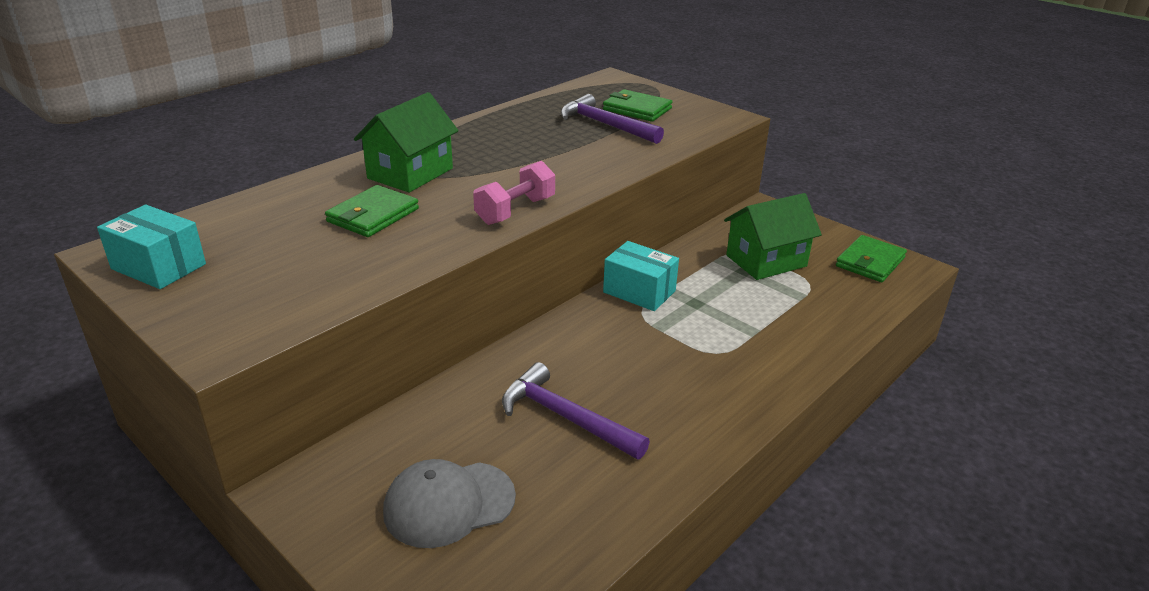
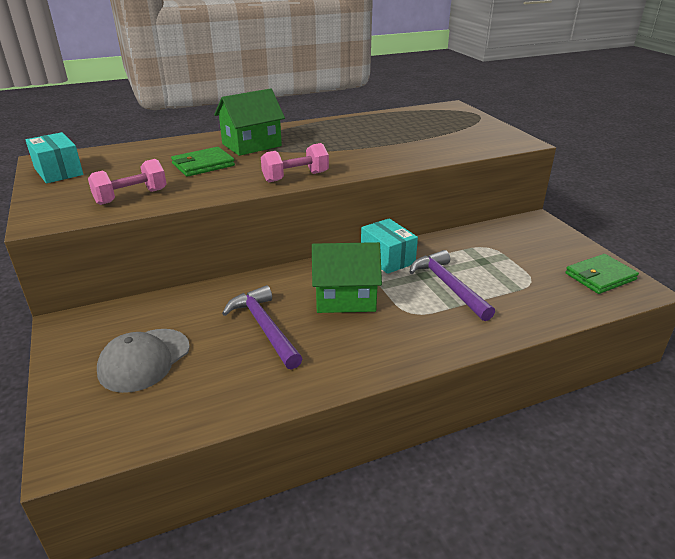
camera: 25 degrees right, 0 degrees up
grey cap [383,459,516,548] -> grey cap turned 60 degrees counterclockwise [97,329,190,393]
purple hammer [561,94,664,144] -> purple hammer moved to [410,250,495,321]
green wallet [603,89,672,122] -> none
green house [724,193,822,280] -> green house moved to [312,242,382,313]
none -> pink dumbbell [88,159,166,205]

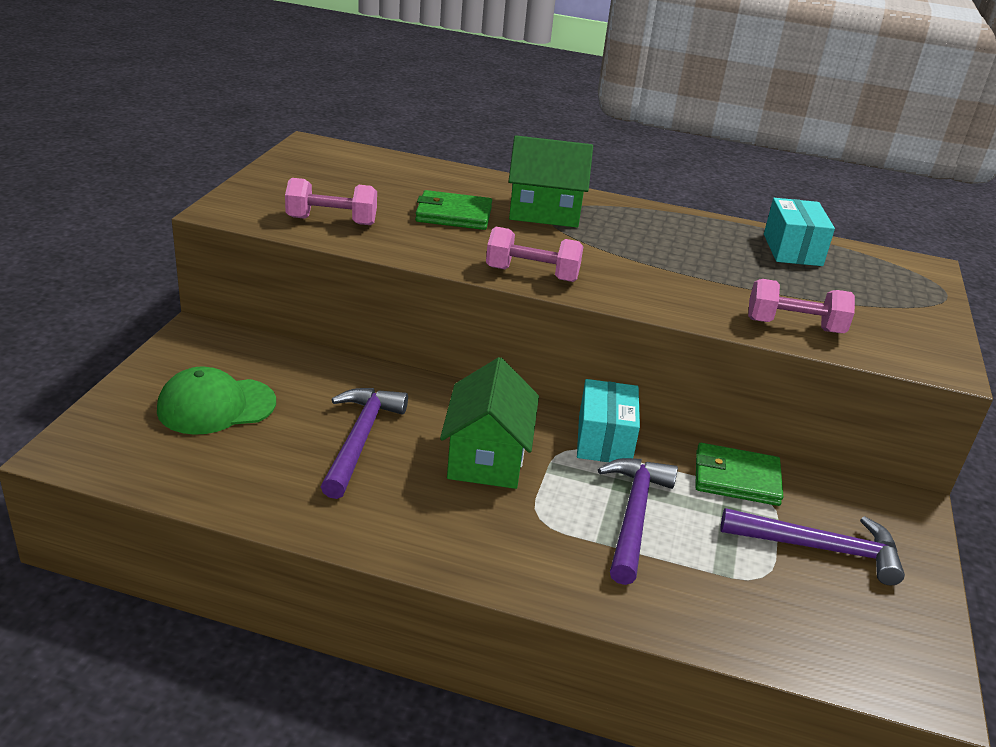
camera: 35 degrees right, 0 degrees up
turquoise box [26,132,83,183] -> turquoise box moved to [764,198,835,266]
grey cap [97,329,190,393] -> green cap [157,367,276,435]
green house [312,242,382,313] -> green house turned 60 degrees clockwise [440,357,539,489]
green wallet [565,254,639,294] -> green wallet moved to [695,443,783,506]
none -> purple hammer [721,508,905,586]
none -> pink dumbbell [748,279,855,333]

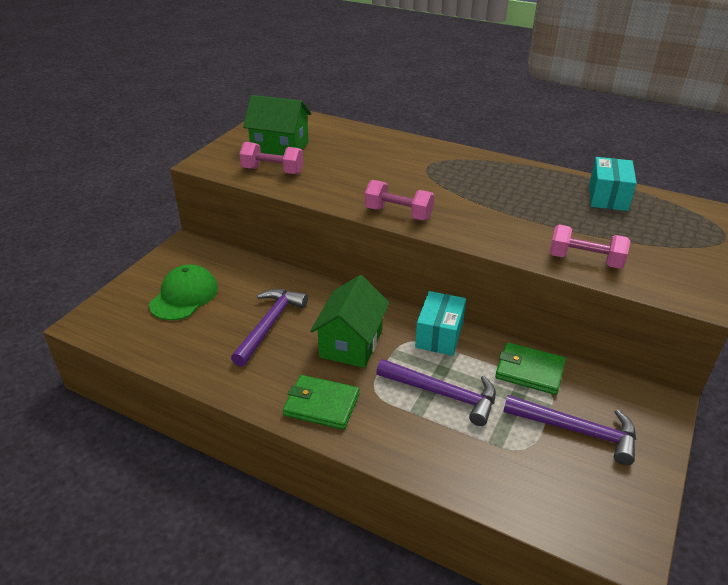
camera: 15 degrees right, 5 degrees up
green cap [157,367,276,435] -> green cap turned 120 degrees clockwise [149,264,218,320]
green wallet [415,190,492,230] -> green wallet moved to [283,375,359,430]
green house [508,135,593,228] -> green house moved to [243,95,311,156]
purple hammer [598,458,678,585] -> purple hammer turned 90 degrees clockwise [376,359,496,426]

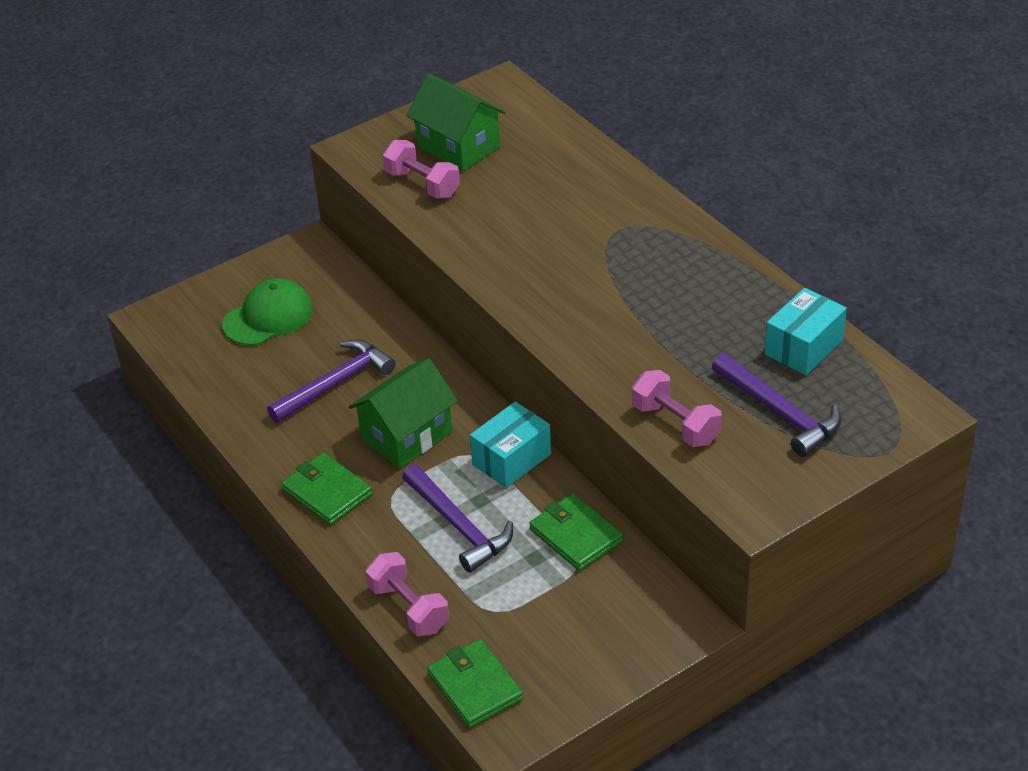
camera: 30 degrees right, 5 degrees up
pink dumbbell [365,180,434,220] -> pink dumbbell moved to [365,552,449,636]
purple hammer [504,395,636,465] -> purple hammer moved to [712,353,841,457]
none -> green wallet [427,639,523,728]

